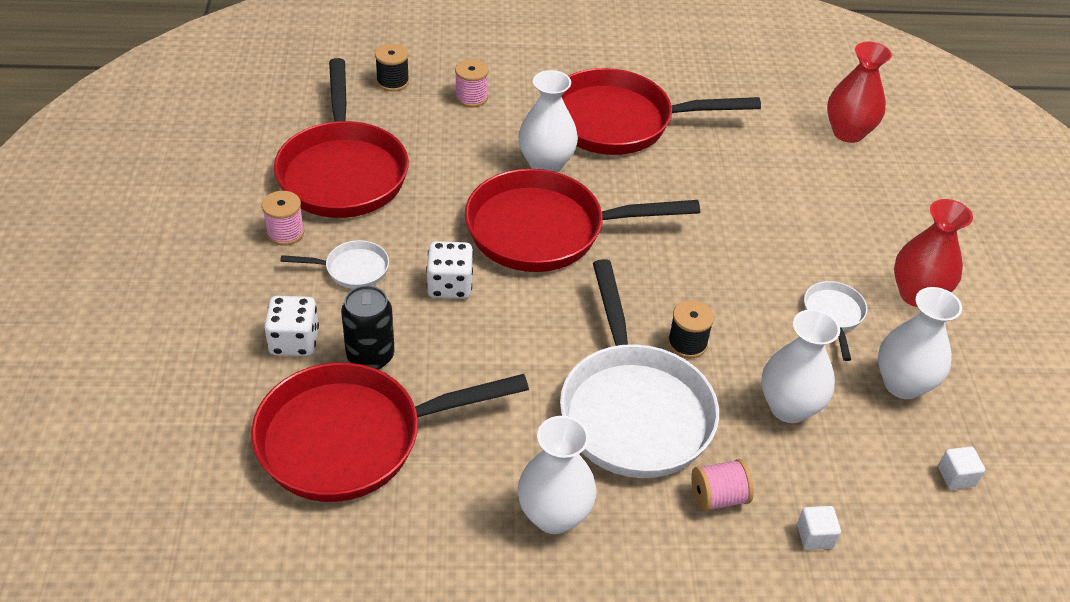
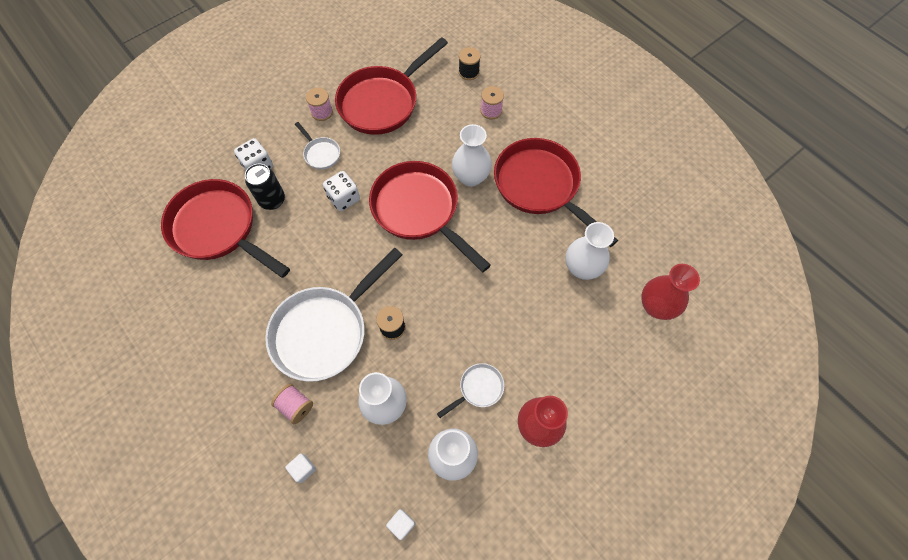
camera: 55 degrees right, 20 degrees up
white vase [518,416,597,534] -> white vase moved to [566,222,614,280]

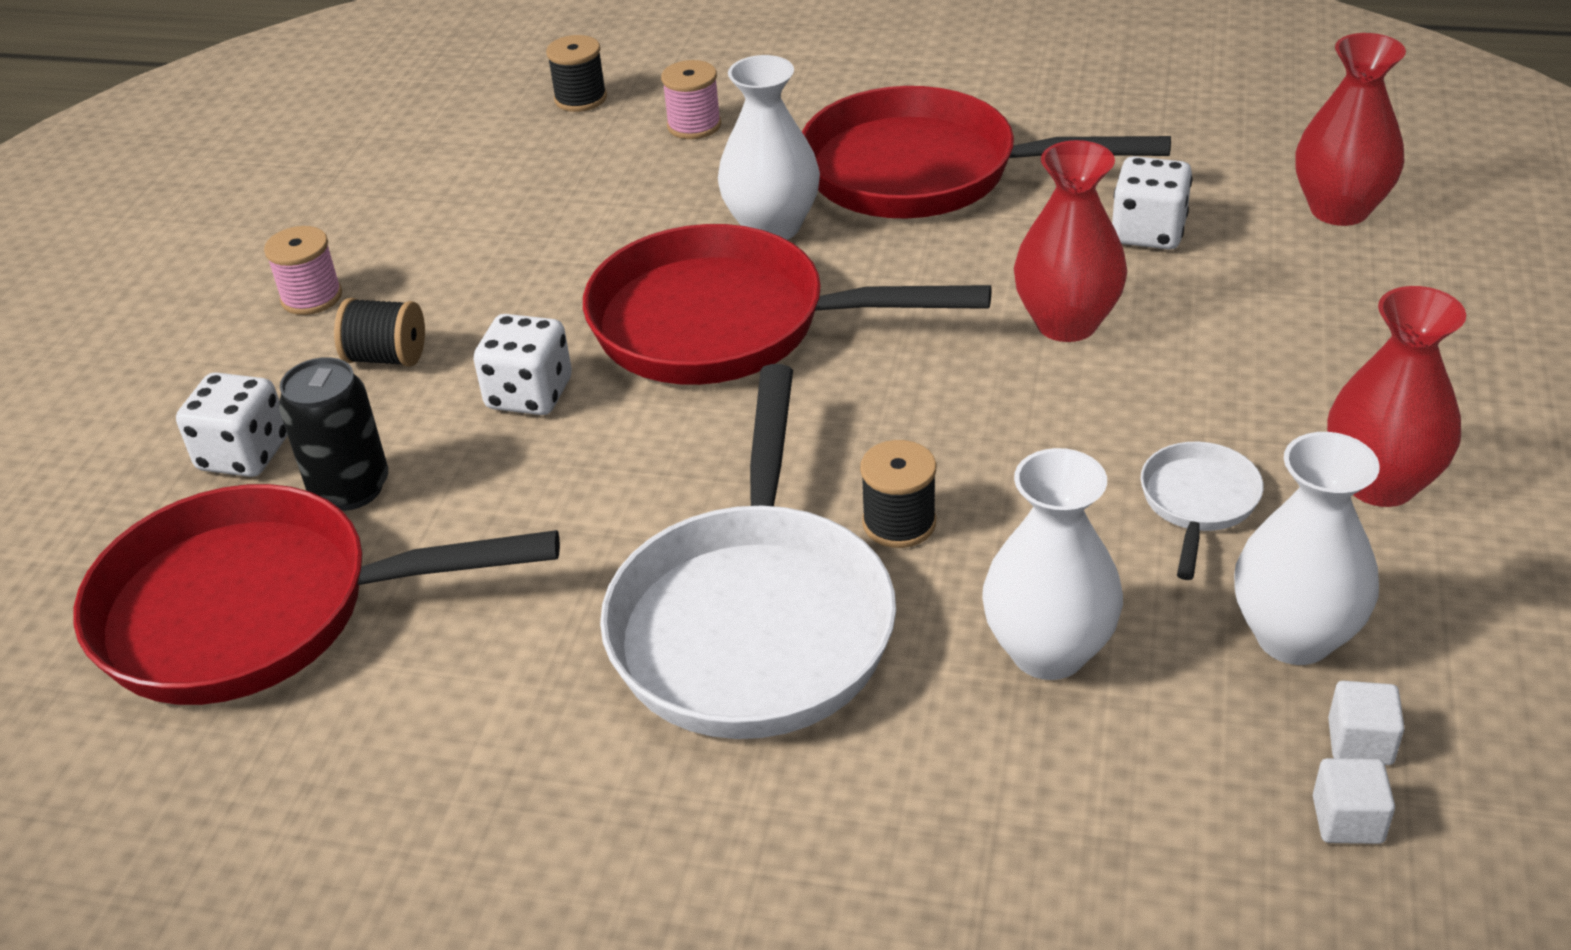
camera: 35 degrees left, 25 degrees down
pink spool [271,384,313,424] -> none
white cube [285,453,316,483] -> white cube moved to [1328,681,1405,765]
white pan [295,122,340,169] -> black spool [334,298,425,367]
red pan [335,37,448,135] -> none
white vase [566,222,614,280] -> white dice [1112,156,1193,250]
none -> red vase [1014,140,1127,342]

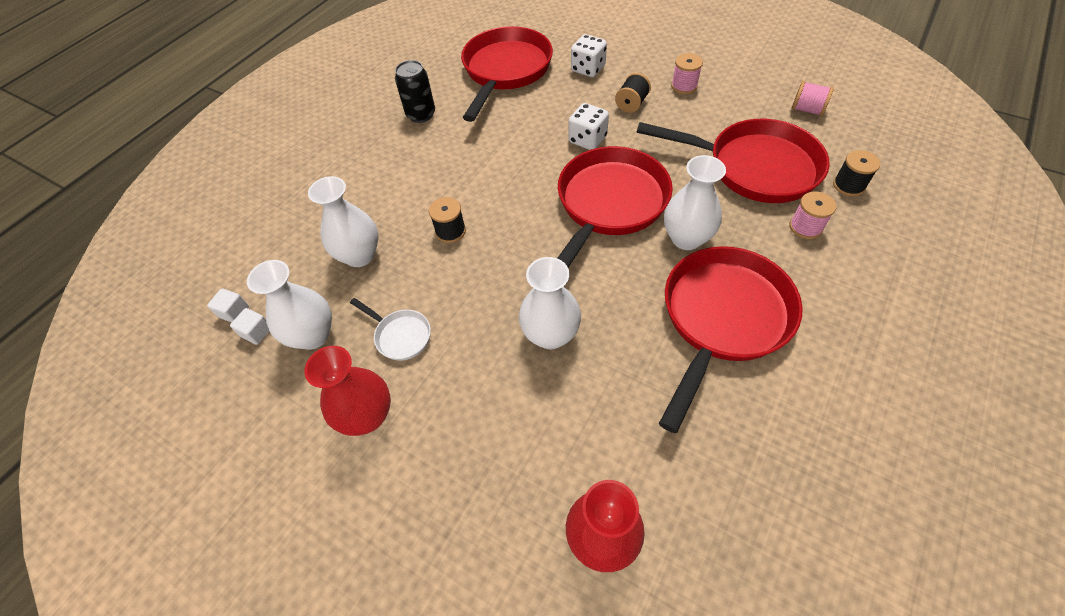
camera: 110 degrees right, 15 degrees up
black can [279,357,388,511] -> black can moved to [395,60,435,123]
white pan [600,364,896,739] -> none
red vase [1014,140,1127,342] -> white vase [519,257,581,349]
white dice [1112,156,1193,250] -> none
none -> red pan [636,119,830,203]
none -> pink spool [792,81,834,116]

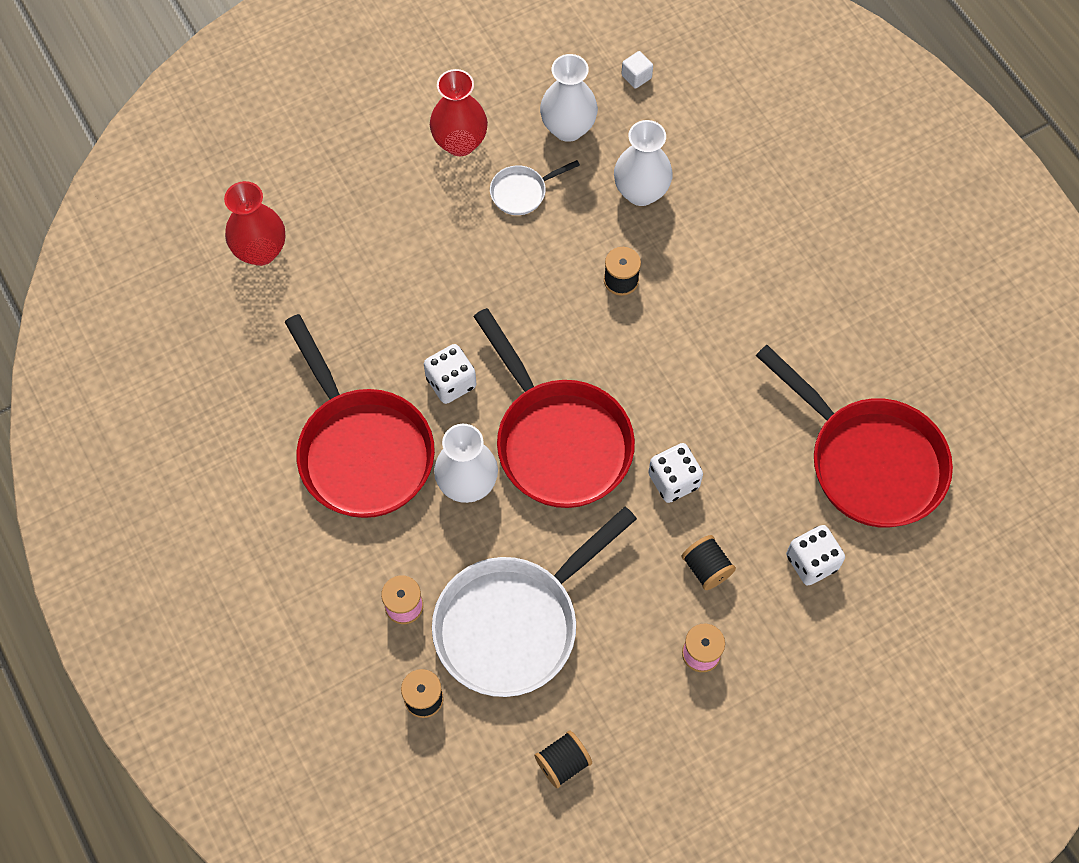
camera: 115 degrees right, 10 degrees up
white cube [230,308,269,345] -> none
black can [395,60,435,123] -> none
white vase [519,257,581,349] -> none
red pan [636,119,830,203] -> white pan [432,506,637,697]
pink spool [792,81,834,116] -> black spool [535,730,592,788]
none -> white dice [424,344,476,404]

